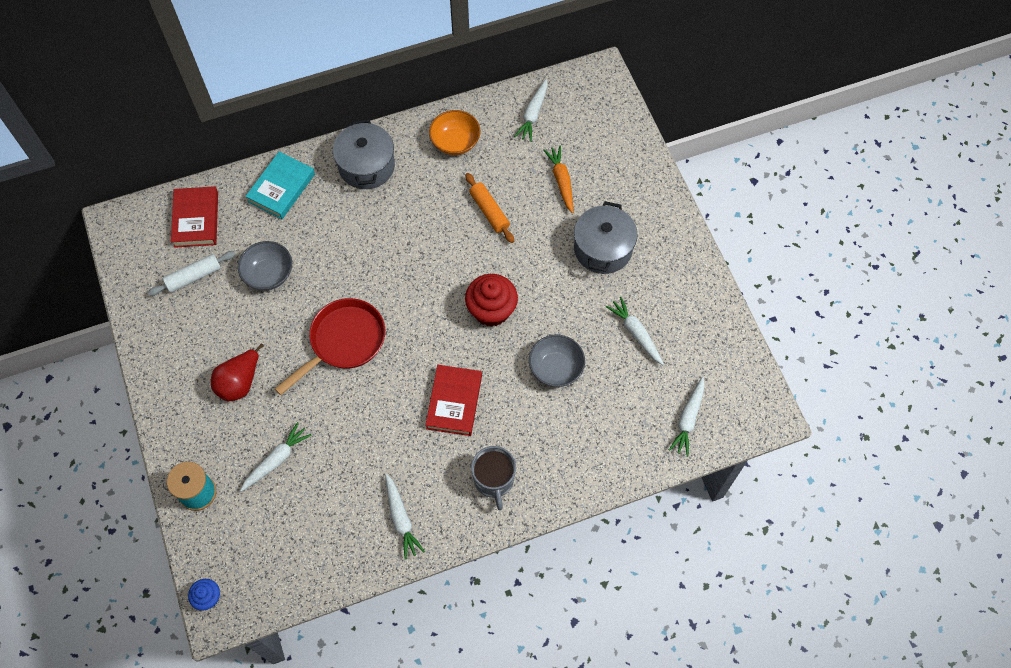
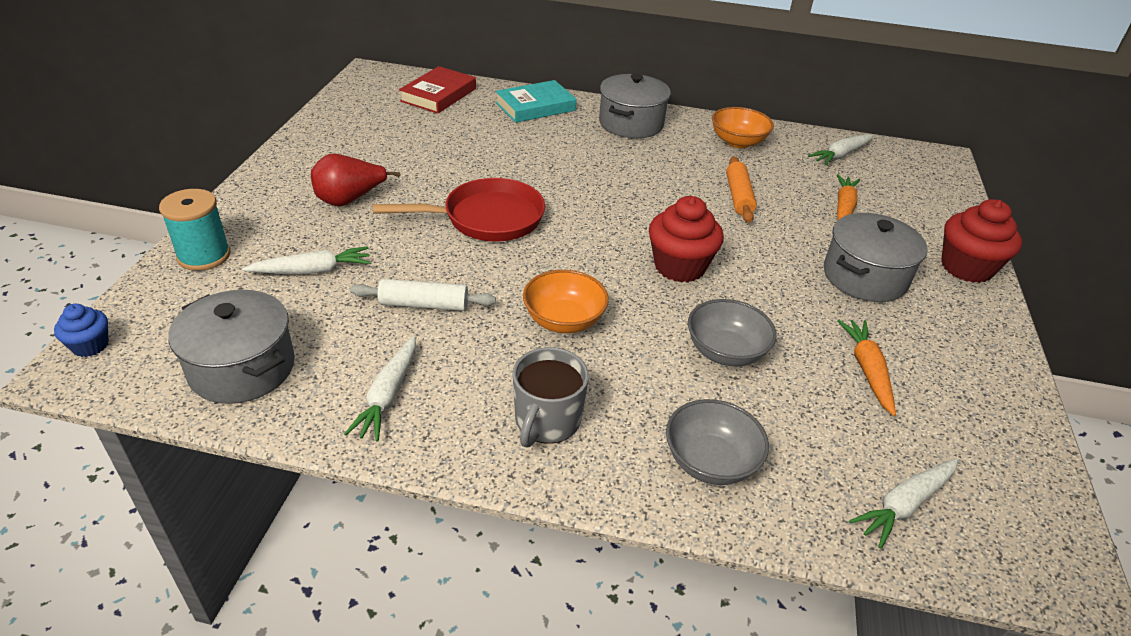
camera: 30 degrees right, 25 degrees down
white rolling pin [148,251,236,296] -> white rolling pin moved to [350,279,496,311]
grey bowl [238,241,292,290] -> grey bowl moved to [666,399,769,485]
red book [426,365,482,436] -> orange bowl [523,270,609,333]
white carrot [606,297,664,365] -> orange carrot [837,320,896,416]
none -> grey pot [168,290,295,404]
none -> red cupcake [941,199,1022,283]

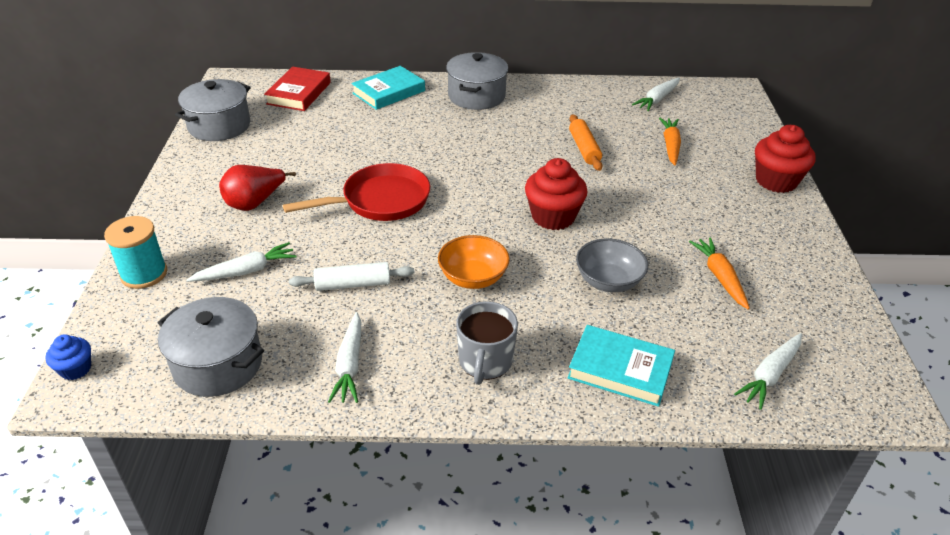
camera: 10 degrees left, 0 degrees up
grey bowl [666,399,769,485] -> turquoise book [568,325,675,407]
orange bowl [712,107,774,148] -> none
grey pot [824,213,928,302] -> grey pot moved to [175,79,251,141]

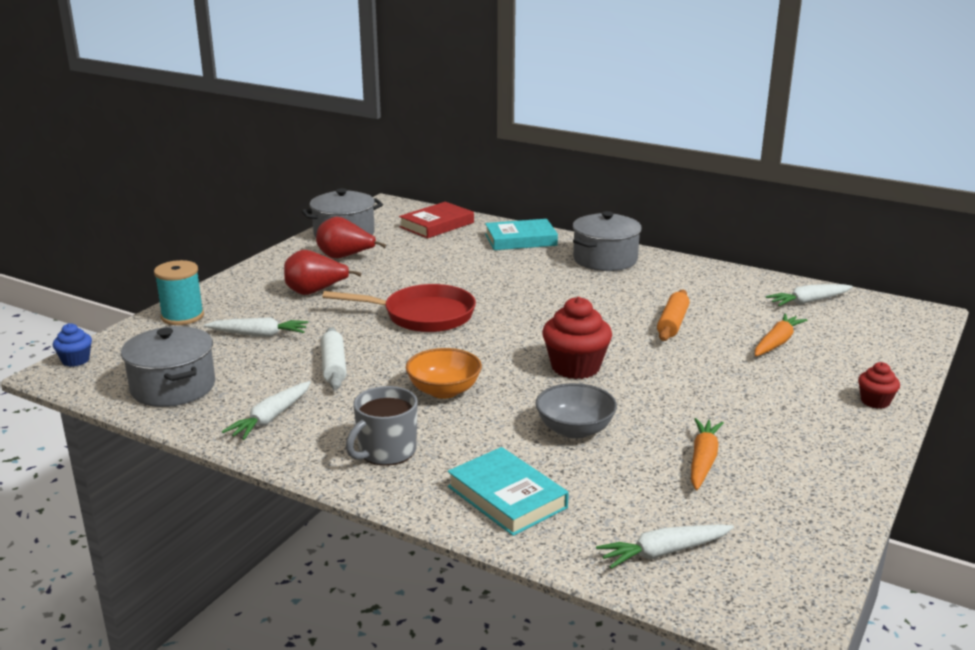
camera: 30 degrees right, 15 degrees down
white rolling pin [289,262,414,291] -> white rolling pin turned 60 degrees clockwise [321,327,347,389]
red cupcake [755,125,816,193] -> red cupcake [858,362,900,409], size x0.54
none -> red pear [316,216,386,258]

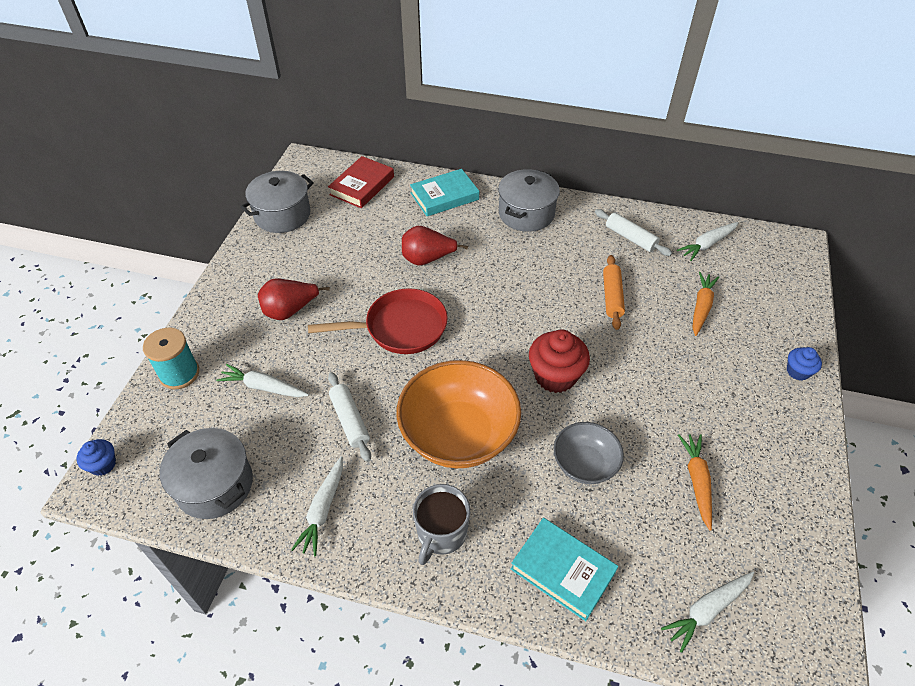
camera: 15 degrees left, 25 degrees up
white carrot [204,317,308,337] -> white carrot turned 150 degrees counterclockwise [216,364,309,397]
red pear [316,216,386,258] -> red pear moved to [402,226,468,266]
orange bowl [406,348,482,399] -> orange bowl [397,360,521,468], size x1.80
red cupcake [858,362,900,409] -> blue cupcake [787,347,822,381]
none -> white rolling pin [595,209,672,256]

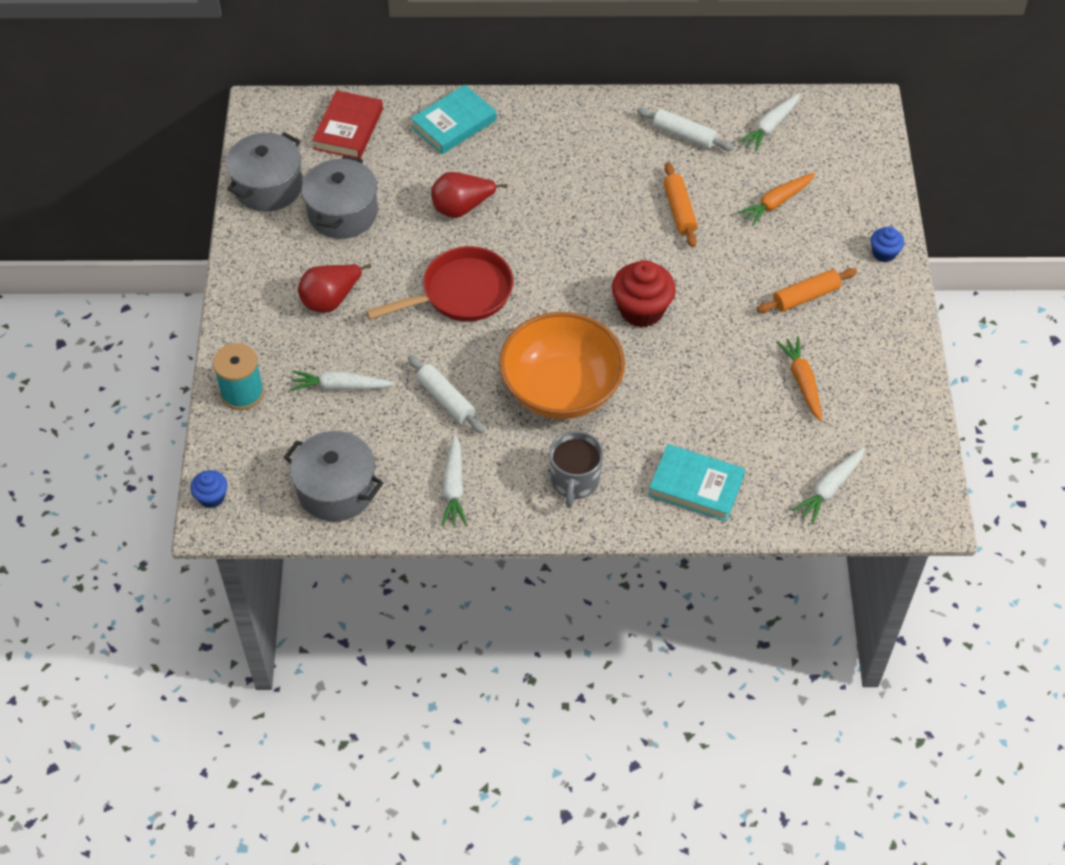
camera: 15 degrees left, 5 degrees up
grey pot [498,169,560,232] -> grey pot moved to [302,156,378,239]
grey bowl [554,422,624,484] -> none
orange carrot [693,272,719,336] -> orange carrot turned 135 degrees counterclockwise [738,173,815,226]
none -> orange rolling pin [757,268,857,313]

